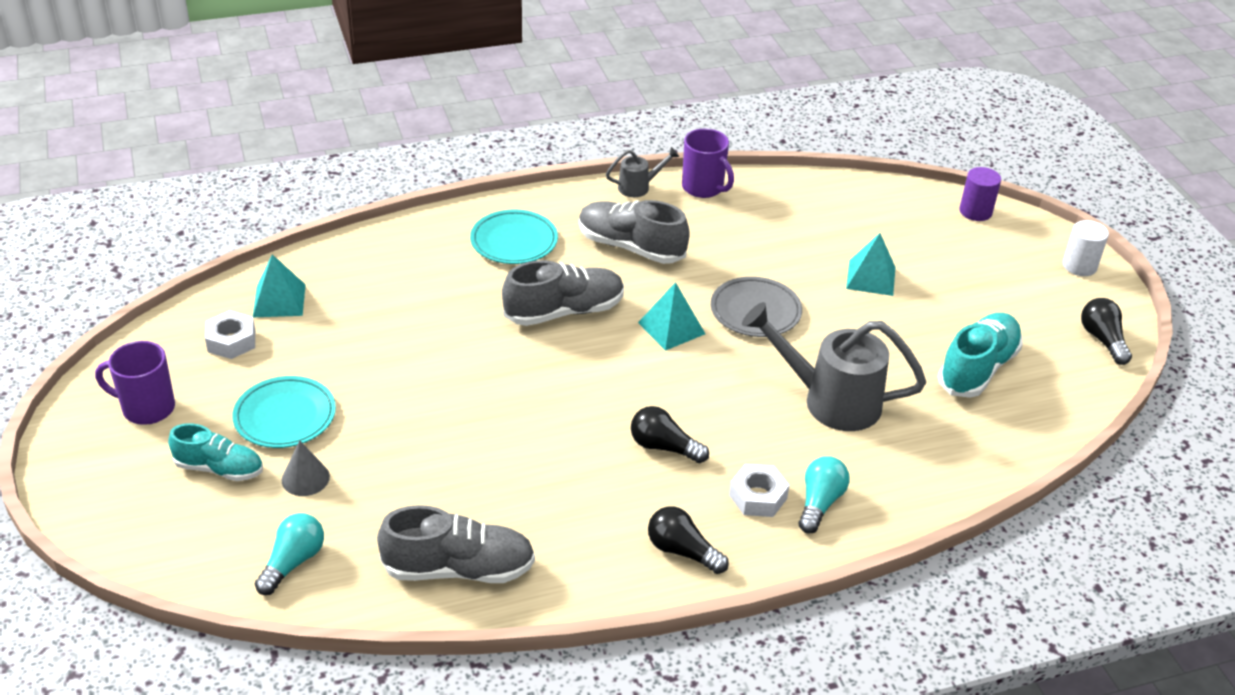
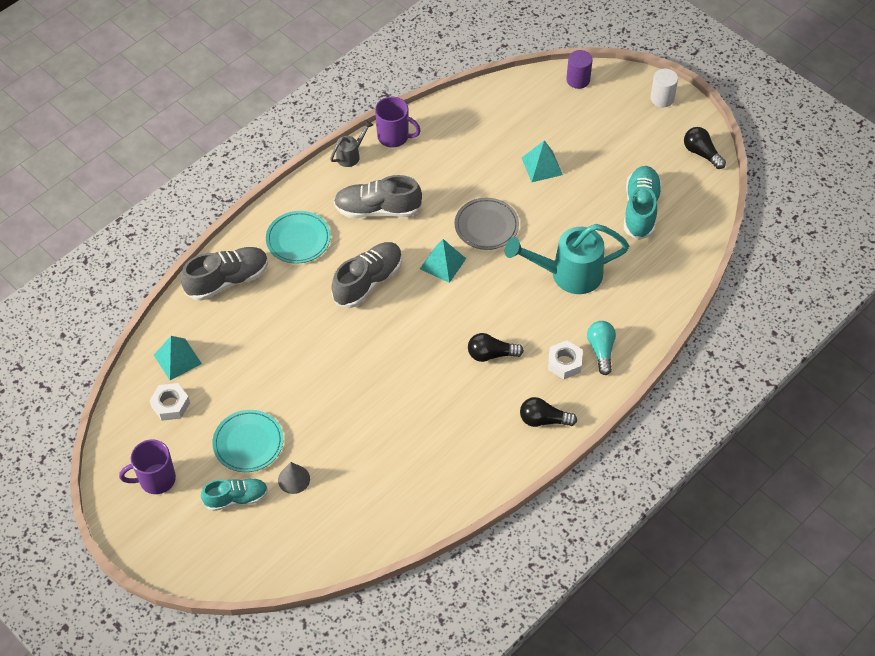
camera: 25 degrees left, 15 degrees up
turquoise light bulb [255,513,324,595] -> none
grey shoe [377,505,535,583] -> grey shoe moved to [181,247,268,301]
grey watering can [742,302,926,431] -> turquoise watering can [505,224,629,294]

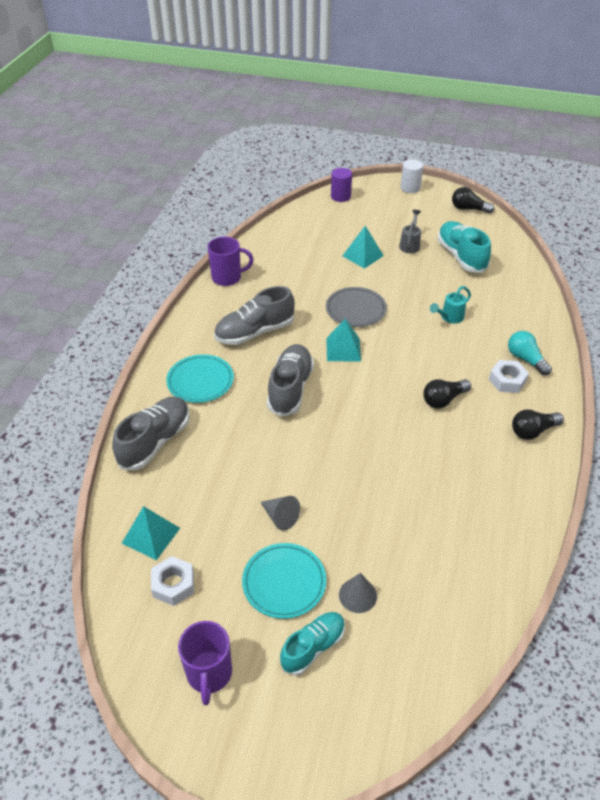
camera: 30 degrees left, 10 degrees down
purple mug [119,440,176,494] -> purple mug turned 45 degrees counterclockwise [178,621,232,705]
grey watering can [330,120,373,167] -> grey watering can moved to [399,210,421,253]
turquoise watering can [505,224,629,294] -> turquoise watering can [430,286,471,324], size x0.49
none -> grey cone [260,496,300,531]

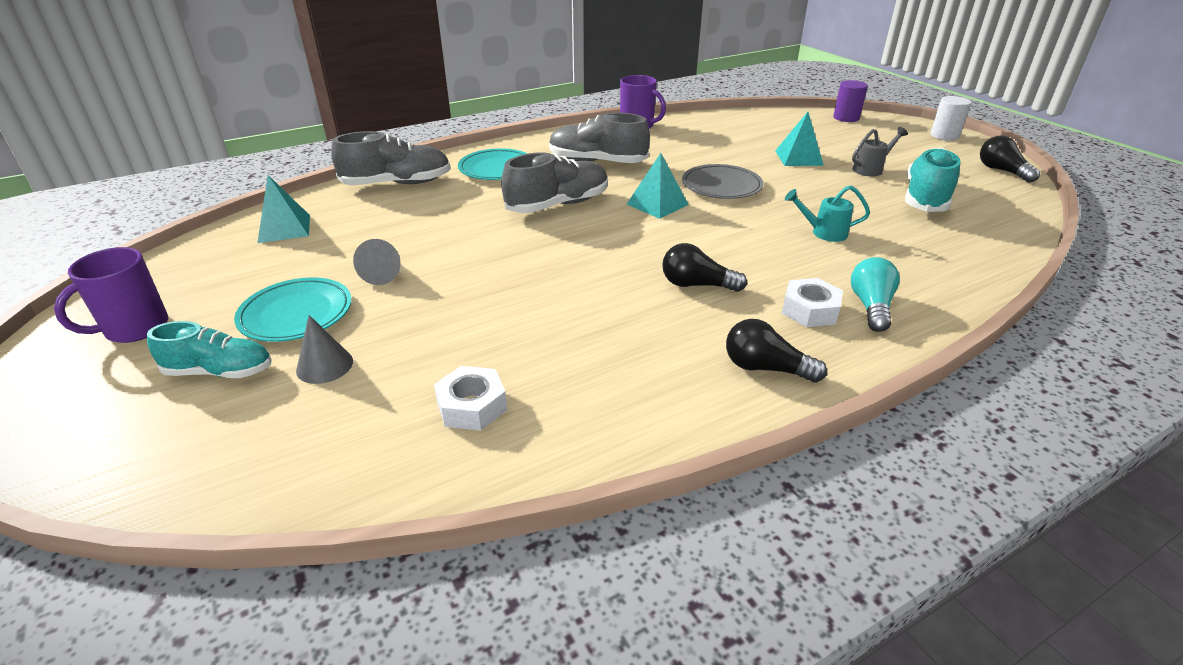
camera: 45 degrees right, 10 degrees down
white nut [151,556,194,606] -> white nut moved to [434,366,507,431]

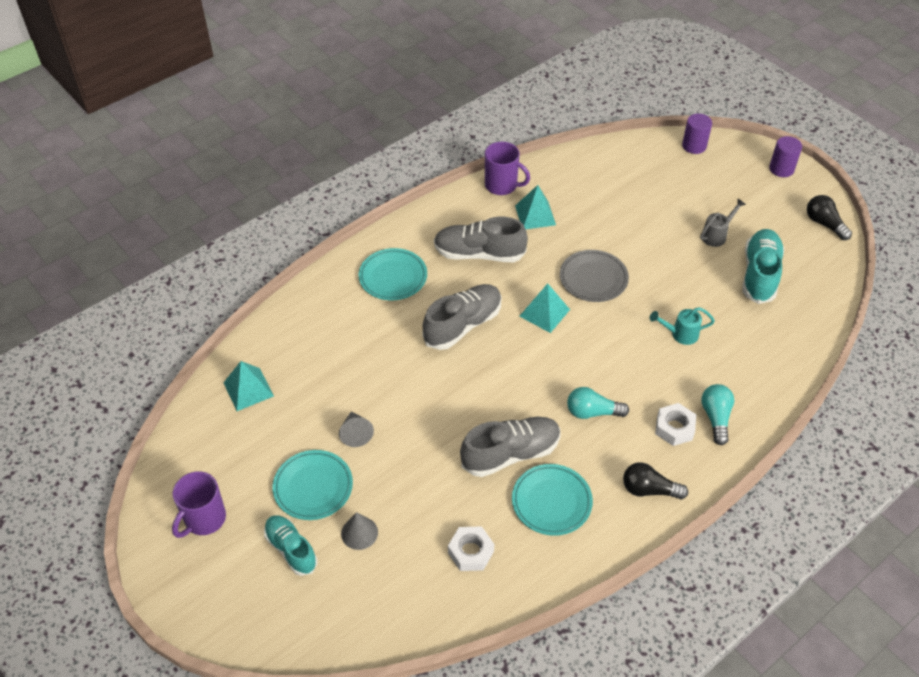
camera: 10 degrees left, 15 degrees up
turquoise shoe [147,321,272,378] -> turquoise shoe turned 120 degrees counterclockwise [264,515,317,576]
grey shoe [331,131,451,185] -> grey shoe moved to [460,417,561,477]
black light bulb [662,243,747,292] -> turquoise light bulb [567,387,629,419]
turquoise pyramid [775,112,824,166] -> turquoise pyramid moved to [515,185,556,229]
white cylinder [930,96,971,141] -> purple cylinder [769,136,802,177]
none -> turquoise plate [512,464,593,536]

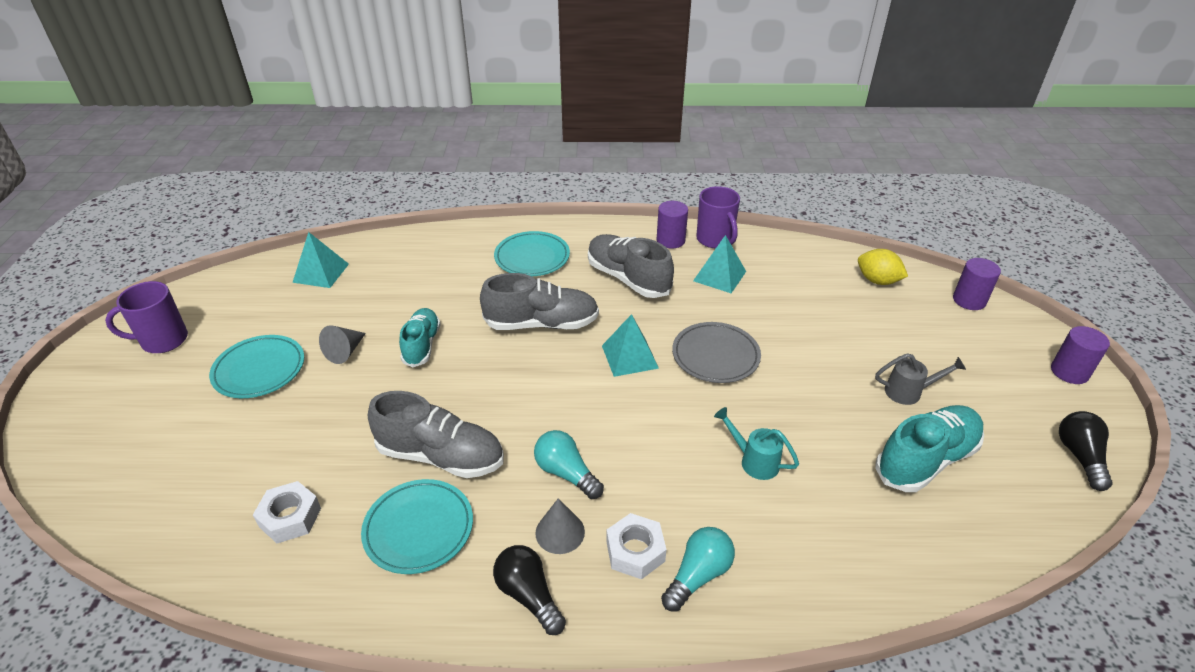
camera: 40 degrees right, 10 degrees down
turquoise shoe [264,515,317,576] -> turquoise shoe moved to [399,308,441,367]
grey cone [341,512,378,550] -> grey cone moved to [535,498,585,554]
none -> purple cylinder [657,201,688,249]
none -> yellow lemon [858,249,908,285]

